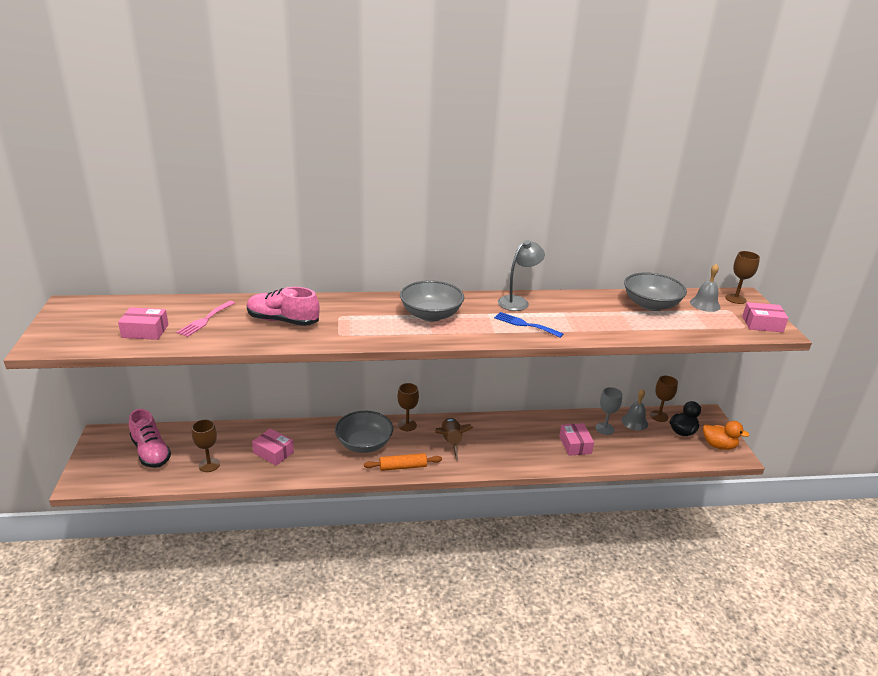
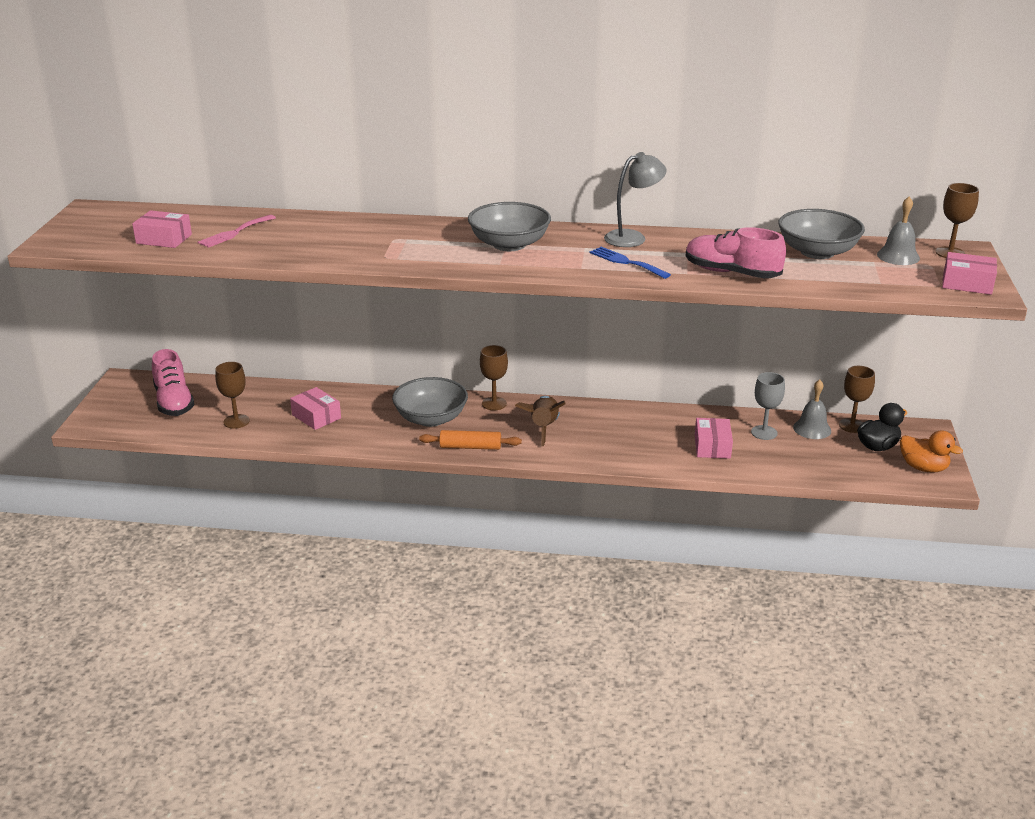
camera: 15 degrees right, 0 degrees up
pink shoe [247,287,320,326] -> pink shoe moved to [686,227,786,278]

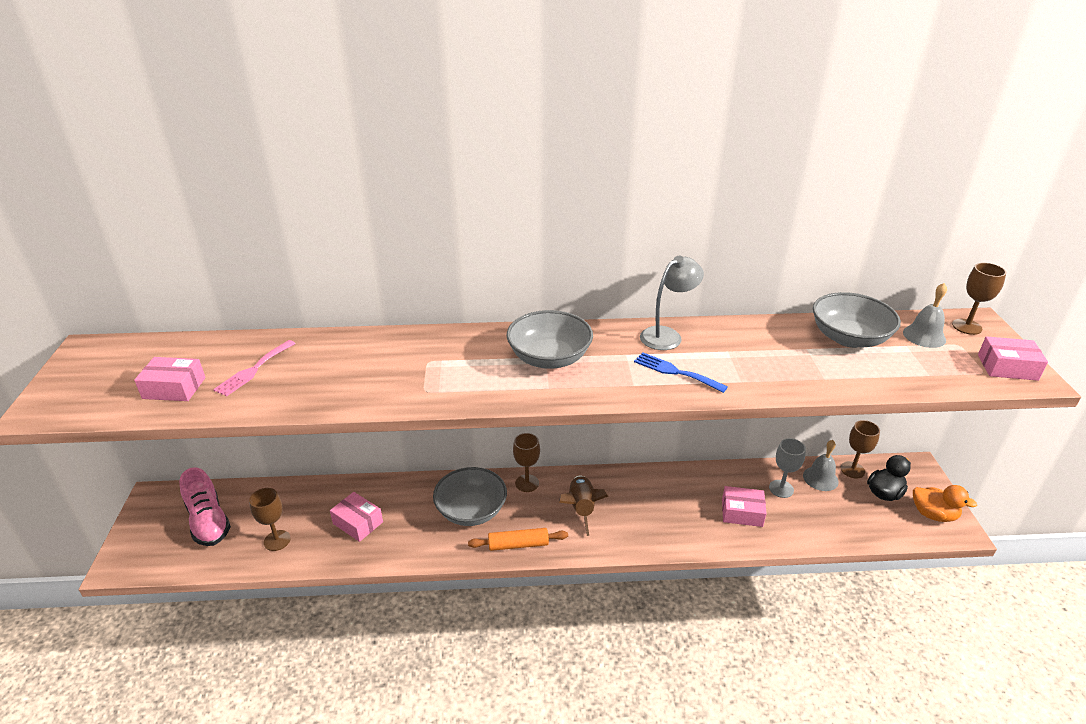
camera: 10 degrees left, 5 degrees up
pink shoe [686,227,786,278] -> none
pink box [695,418,733,459] -> pink box turned 75 degrees counterclockwise [722,486,767,527]

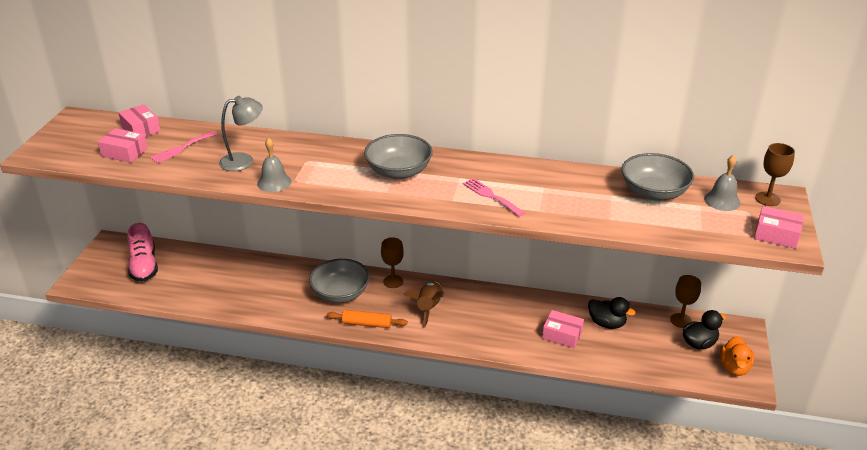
camera: 15 degrees right, 0 degrees up
brown goblet [249,488,291,551] -> none
pink box [330,492,383,542] -> pink box moved to [118,104,161,137]
blue fork [634,352,728,393] -> pink fork [463,178,525,216]
grey lamp [640,256,704,350] -> grey lamp moved to [219,96,263,171]
grey goblet [769,438,806,498] -> black duck [588,297,636,329]
grey bell [803,440,838,491] -> grey bell moved to [257,137,291,192]
orange duck [913,485,977,522] -> orange duck turned 60 degrees clockwise [720,336,754,376]

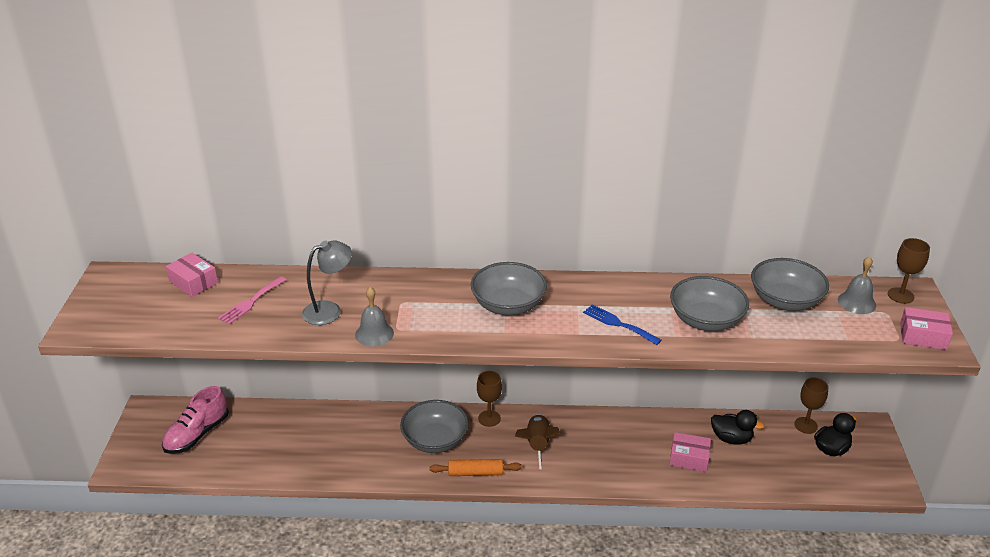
camera: 10 degrees left, 0 degrees up
pink box [98,128,148,163] -> none
pink shoe [127,223,158,282] -> pink shoe turned 60 degrees clockwise [162,386,229,454]
pink fork [463,178,525,216] -> blue fork [583,304,662,345]
orange duck [720,336,754,376] -> none
none -> grey bowl [670,276,749,331]

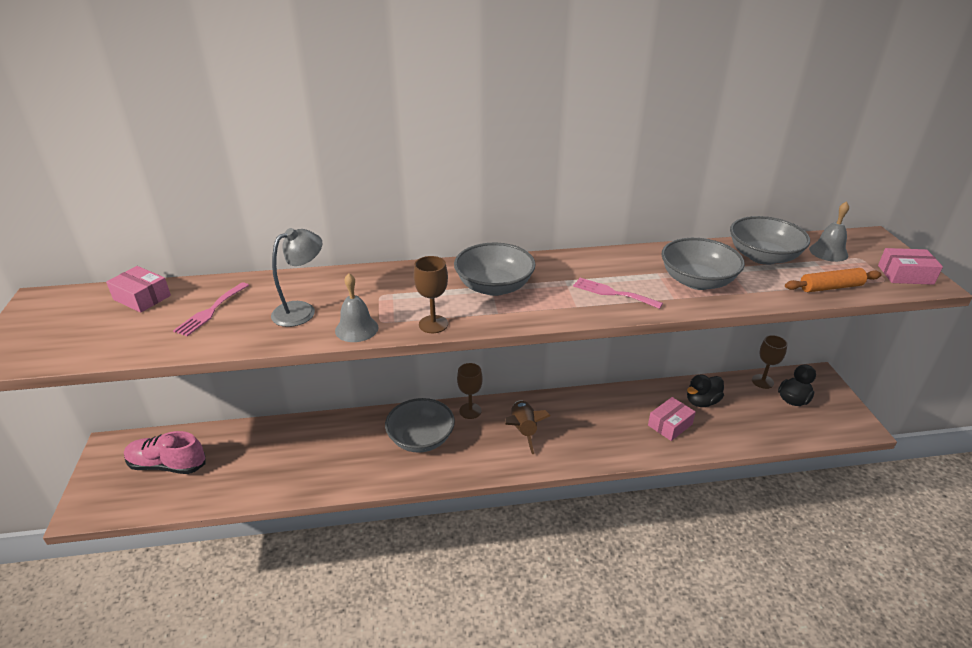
camera: 10 degrees left, 0 degrees up
pink shoe [162,386,229,454] -> pink shoe turned 75 degrees clockwise [124,431,205,474]
orange rolling pin [430,459,522,476] -> orange rolling pin moved to [785,268,882,292]
blue fork [583,304,662,345] -> pink fork [573,278,663,309]
pink box [669,432,711,472] -> pink box turned 45 degrees counterclockwise [648,397,696,441]
black duck [711,410,765,445] -> black duck turned 135 degrees clockwise [687,375,724,407]
brown goblet [888,238,930,304] -> brown goblet moved to [414,256,448,333]

